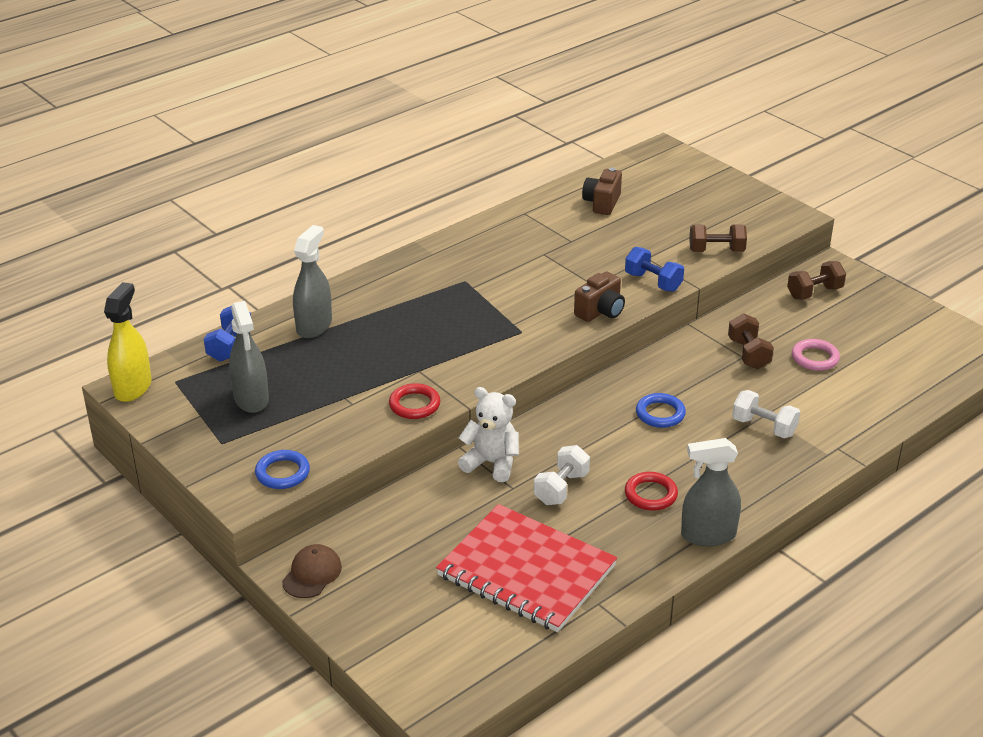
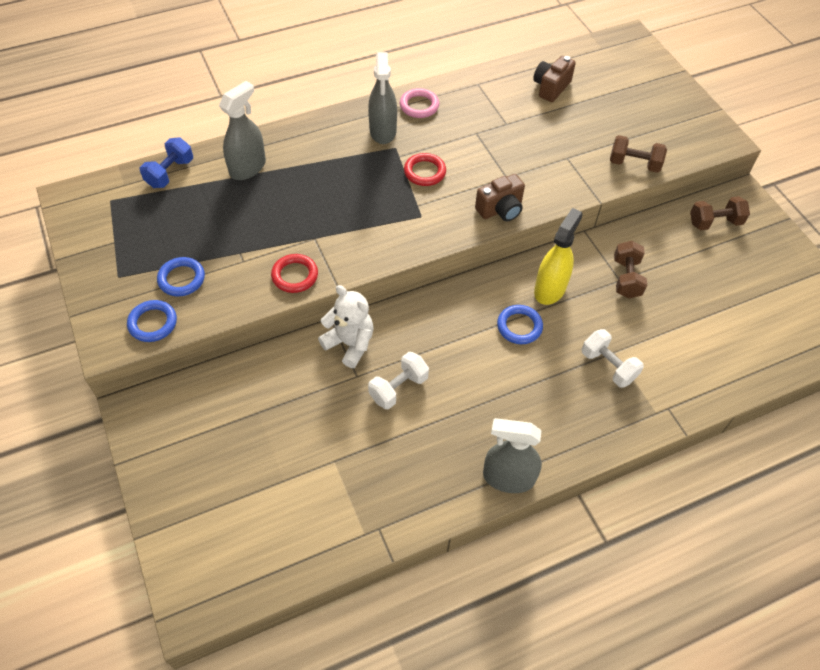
camera: 15 degrees right, 20 degrees up
yellow spray bottle [104,282,152,402] -> yellow spray bottle moved to [534,208,583,305]
grey spray bottle [229,301,269,413] -> grey spray bottle moved to [368,52,397,144]
brown cap [282,544,342,598] -> none
red notebook [436,504,617,632] -> none
blue dumbbell [625,247,684,292] -> none
red ring [625,472,678,511] -> red ring moved to [404,153,446,186]
pink ring [792,339,840,371] -> pink ring moved to [400,88,439,118]
none -> blue ring [157,257,205,296]

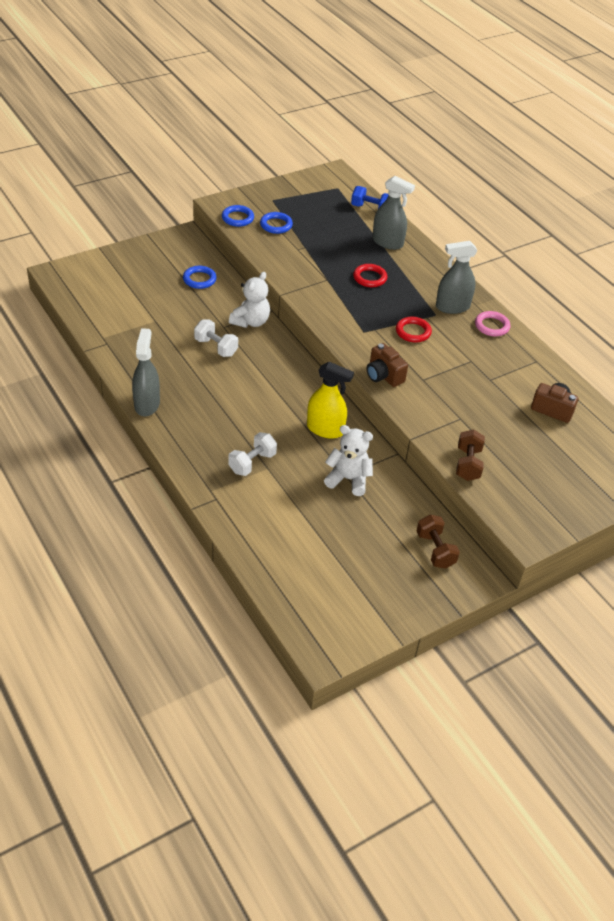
camera: 80 degrees right, 10 degrees down
red ring [271,254,318,293] -> red ring moved to [353,264,387,287]
blue ring [497,305,543,344] -> blue ring moved to [183,266,217,289]
brown dumbbell [614,241,647,298] -> white teddy bear [324,425,373,496]

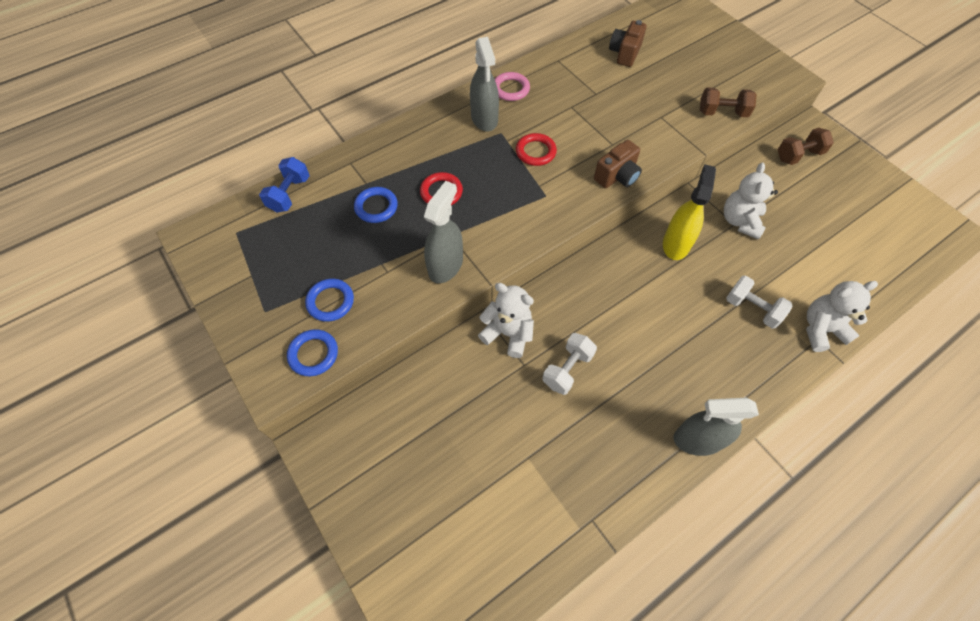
camera: 90 degrees left, 15 degrees up
blue ring [183,266,217,289] -> blue ring moved to [354,187,398,223]
grey spray bottle [372,176,415,250] -> grey spray bottle moved to [424,181,463,283]
none -> white teddy bear [806,281,878,352]

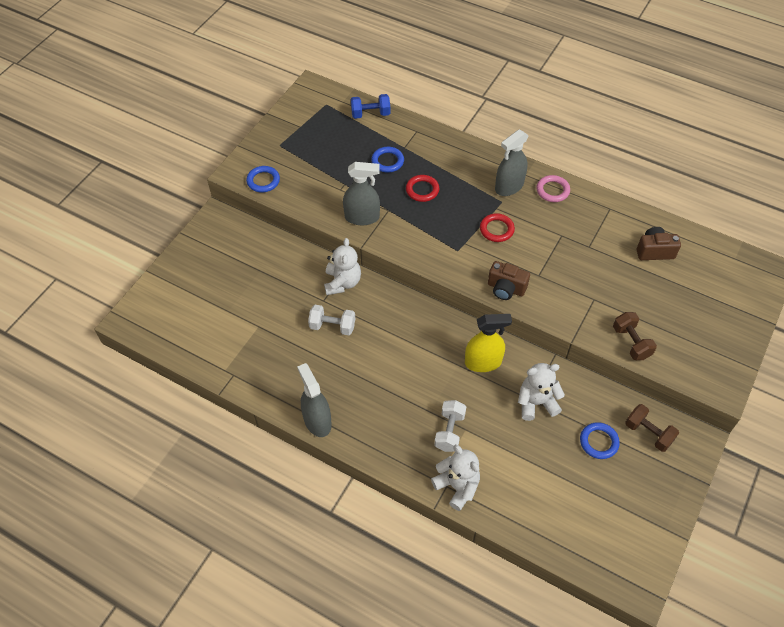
camera: 65 degrees right, 5 degrees down
blue ring [305,279,354,322] -> blue ring moved to [580,422,620,459]

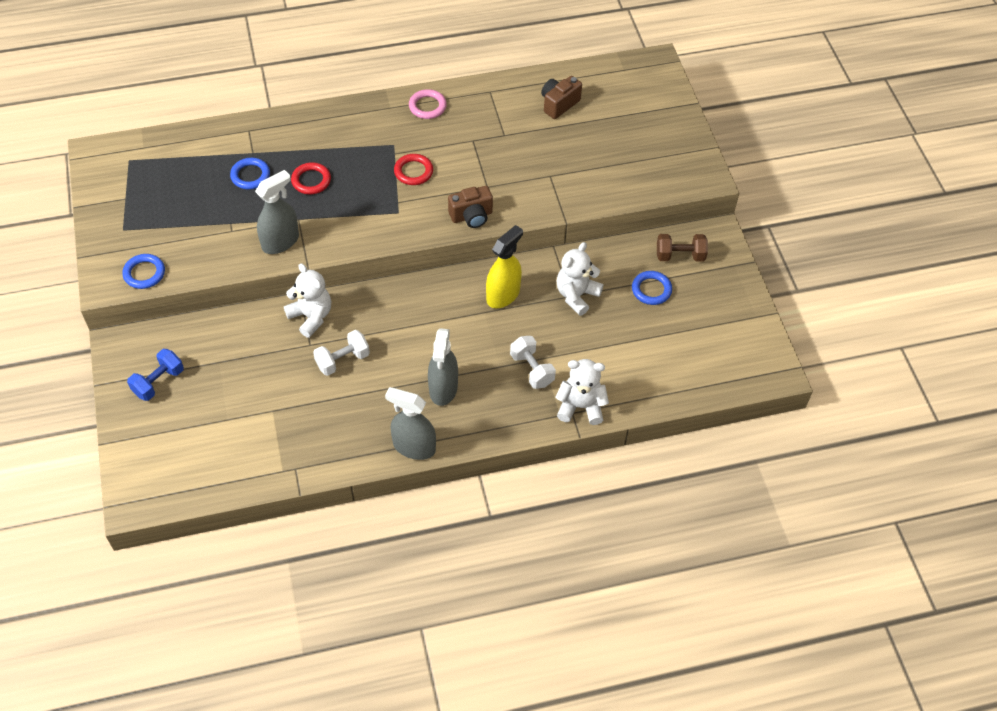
camera: 45 degrees left, 0 degrees up
blue dumbbell [351,94,390,119] -> blue dumbbell moved to [127,349,184,401]
grey spray bottle [495,130,529,196] -> grey spray bottle moved to [428,328,458,406]
brown dumbbell [613,312,657,360] -> none

